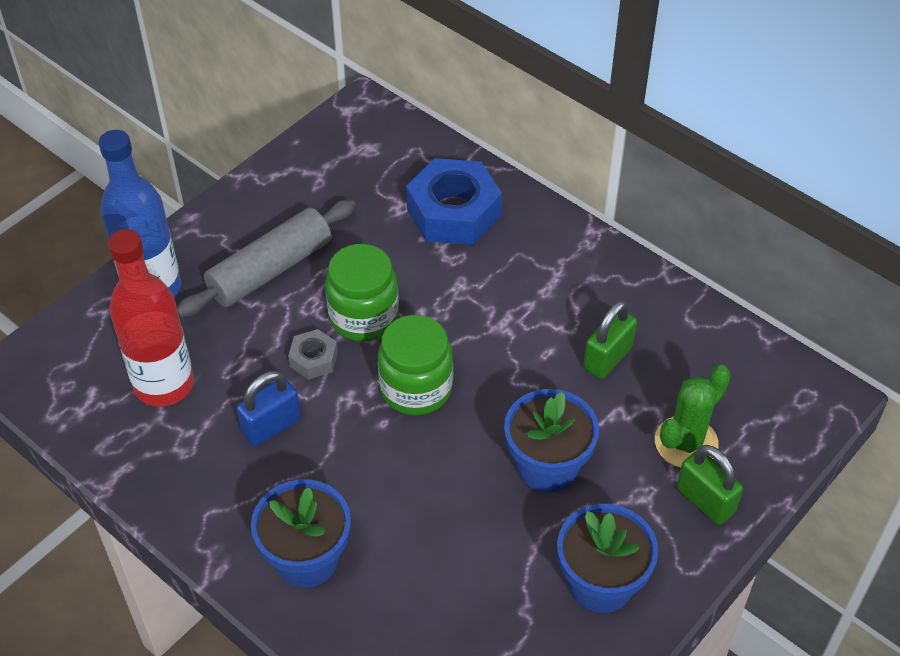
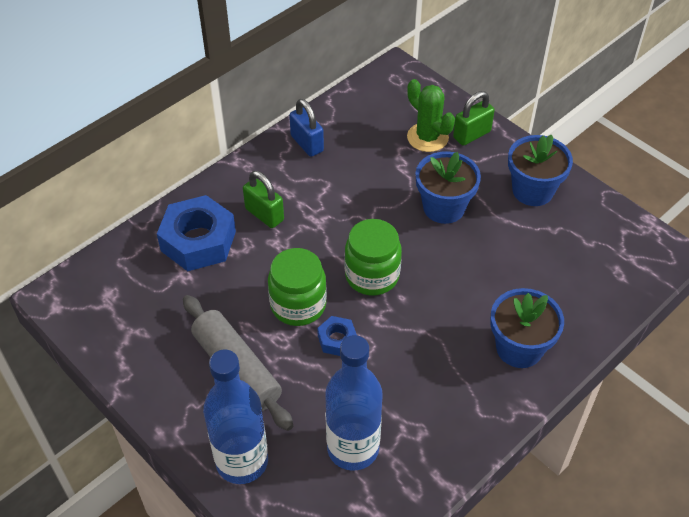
camera: 85 degrees left, 0 degrees up
red bottle [108,229,194,407] -> blue bottle [325,335,383,471]
blue padlock [236,371,301,447] -> blue padlock moved to [289,99,324,157]
grey nut [288,329,338,380] -> blue nut [317,316,357,356]
green padlock [583,301,637,379] -> green padlock moved to [243,171,284,228]

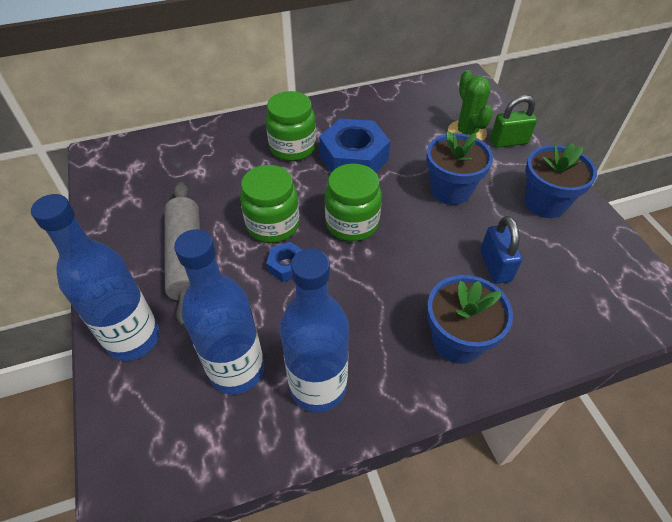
camera: 25 degrees right, 0 degrees up
blue nut [157,195,236,271] -> blue nut moved to [319,119,390,173]
green padlock [243,171,284,228] -> green jar [266,91,316,161]
blue padlock [289,99,324,157] -> blue padlock moved to [480,216,522,284]
none -> blue bottle [280,249,349,413]

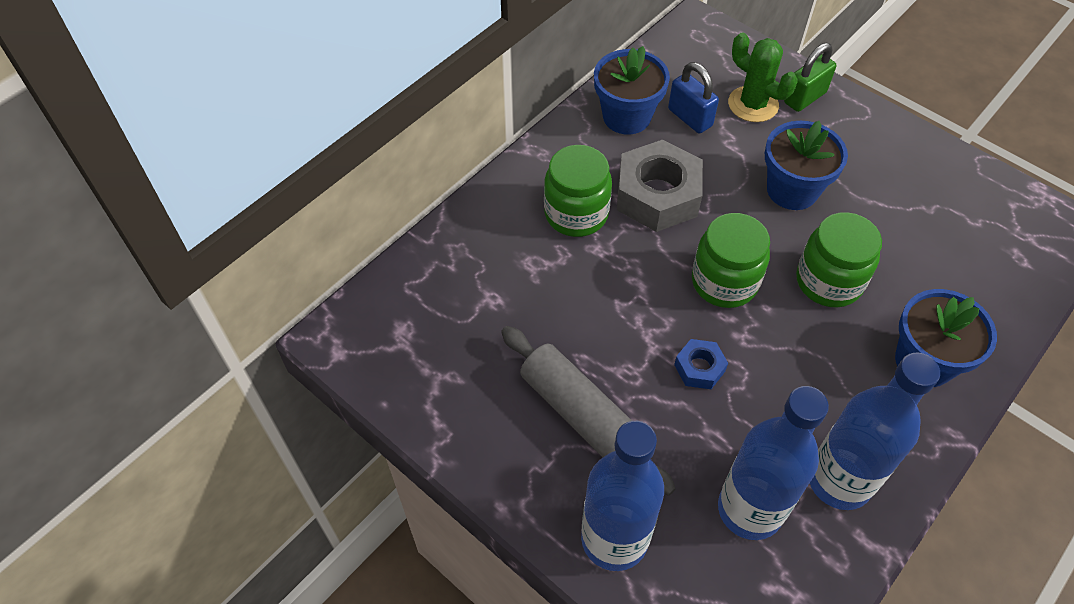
camera: 30 degrees left, 5 degrees up
green jar [240,165,300,243] -> green jar moved to [796,212,882,308]
blue nut [319,119,390,173] -> grey nut [617,140,703,232]
blue padlock [480,216,522,284] -> blue padlock moved to [668,62,719,133]
blue flower pot [524,143,597,218] -> blue flower pot moved to [594,46,670,134]

